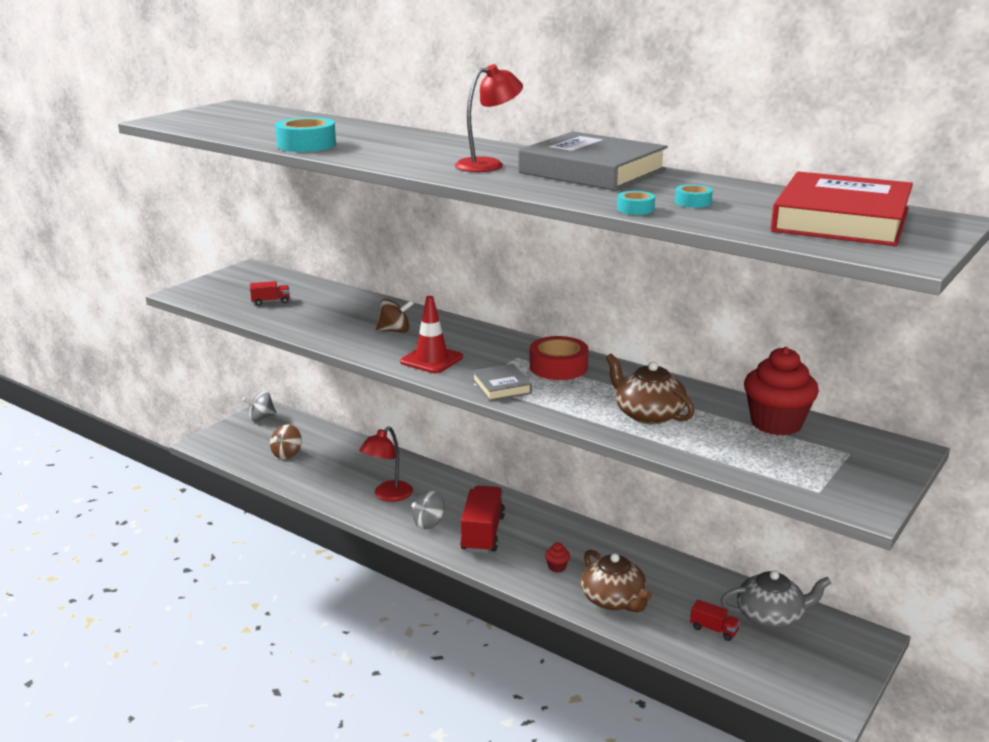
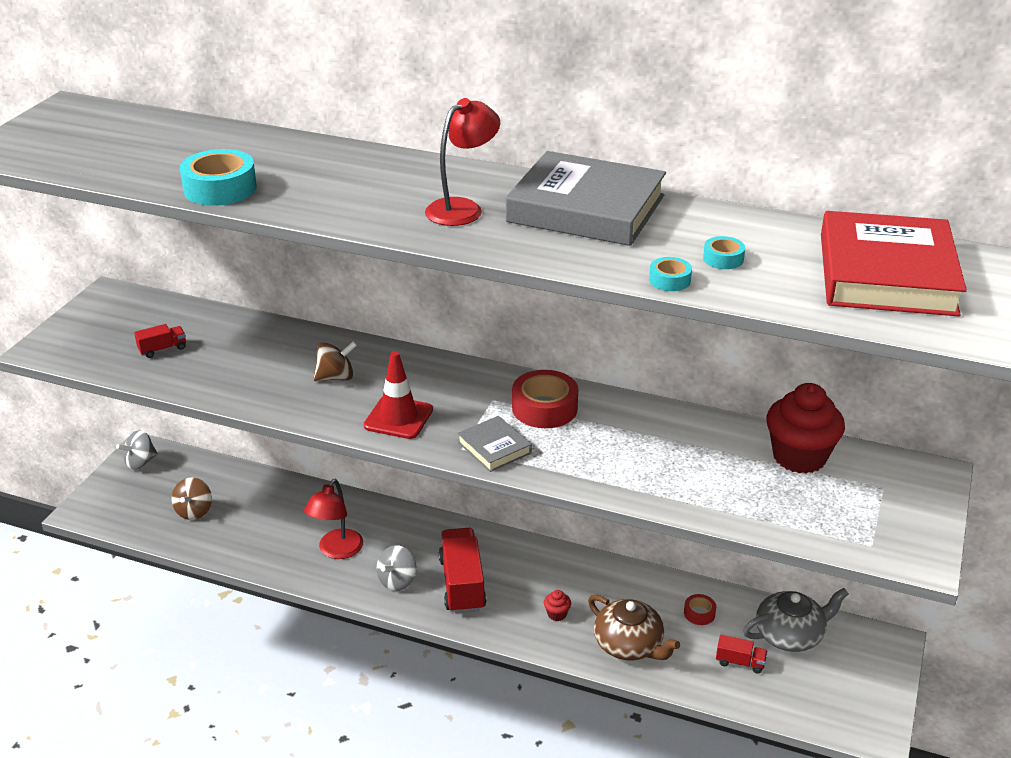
camera: 15 degrees left, 10 degrees up
brown teapot [606,354,694,424] -> none
none -> red tape [684,594,716,625]

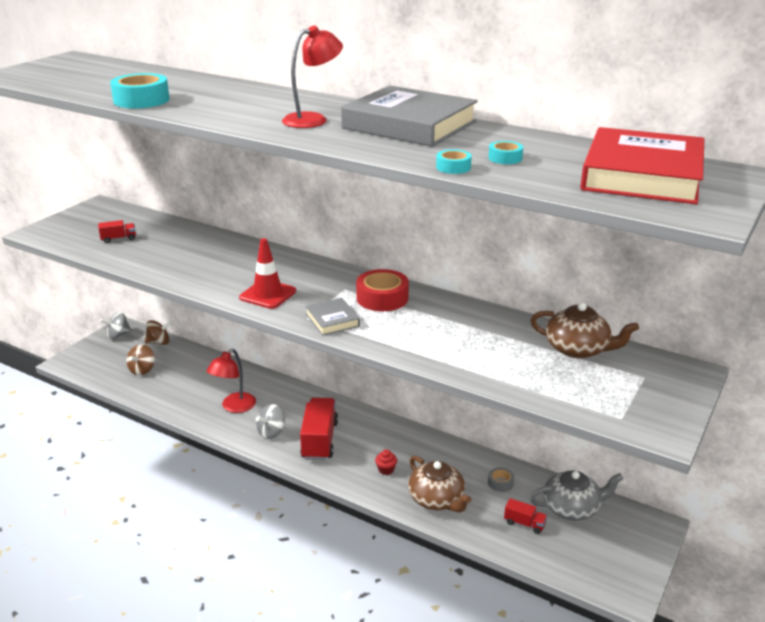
camera: 10 degrees right, 5 degrees down
brown spinning top [314,341,357,381] -> brown spinning top moved to [144,320,172,345]
red tape [684,594,716,625] -> grey tape [488,467,514,492]
red cupcake [766,383,845,474] -> brown teapot [530,302,639,359]

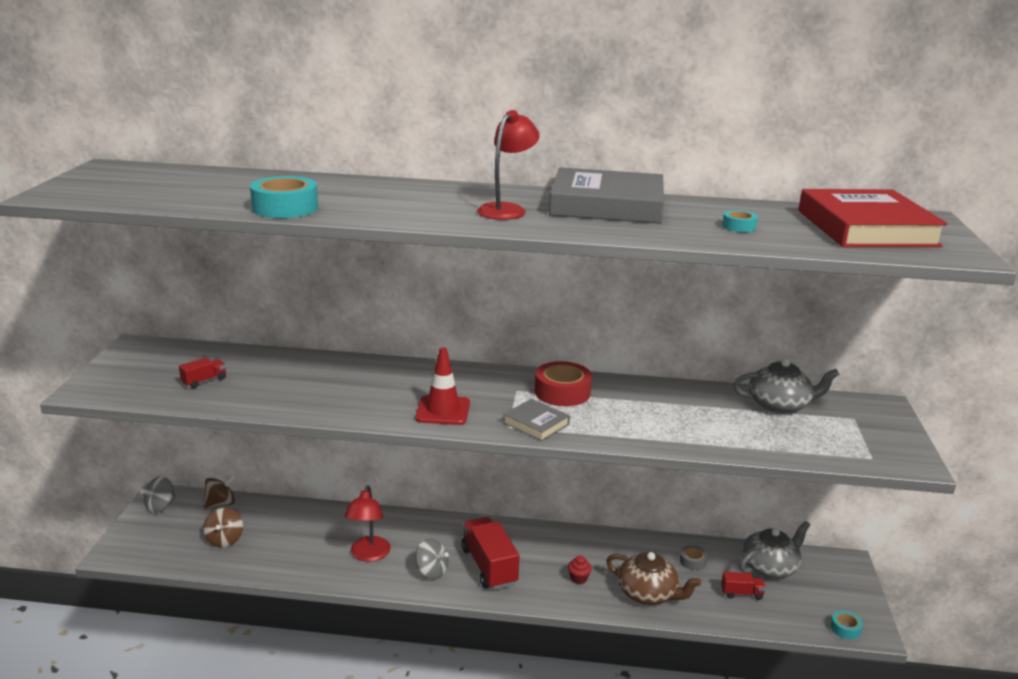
camera: 25 degrees left, 5 degrees down
grey spinning top [256,404,285,439] -> grey spinning top turned 75 degrees counterclockwise [415,539,449,579]
turquoise tape [436,149,472,174] -> turquoise tape moved to [831,611,863,639]
brown teapot [530,302,639,359] -> grey teapot [733,358,840,414]

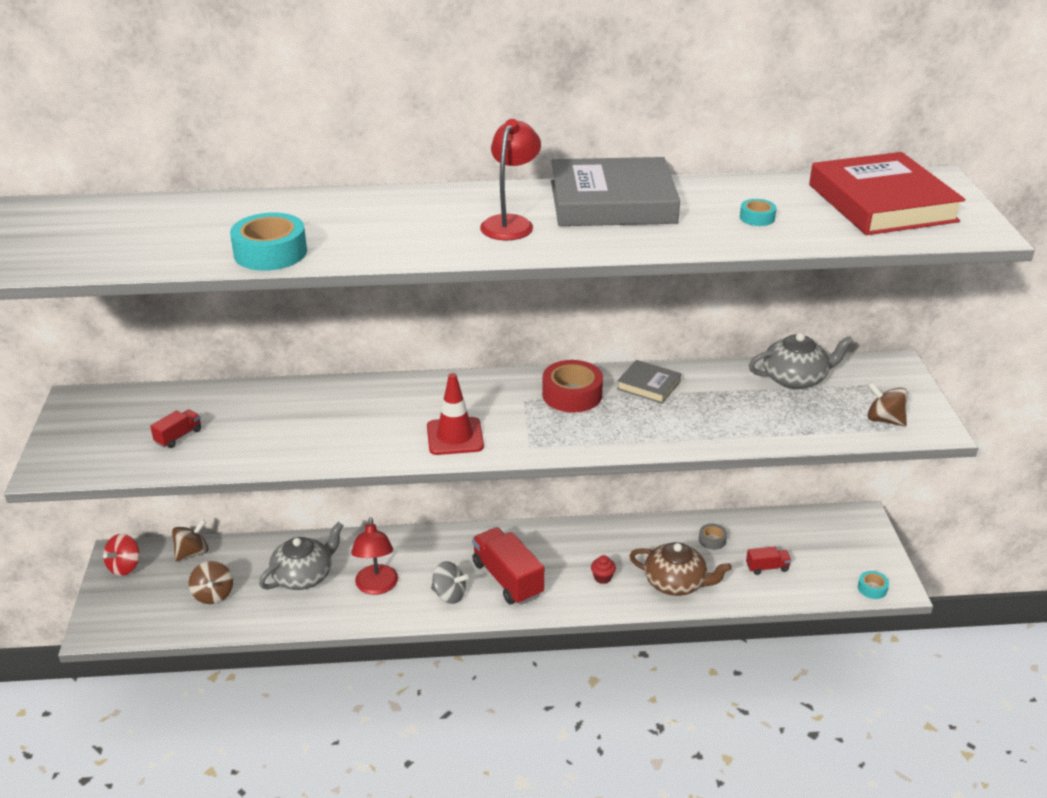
camera: 10 degrees left, 10 degrees up
grey spinning top [140,476,176,513] -> red spinning top [103,534,139,576]
grey book [503,399,570,441] -> grey book moved to [617,360,681,404]
grey teapot [739,521,810,579] -> grey teapot moved to [259,522,343,590]
none -> brown spinning top [868,382,908,426]

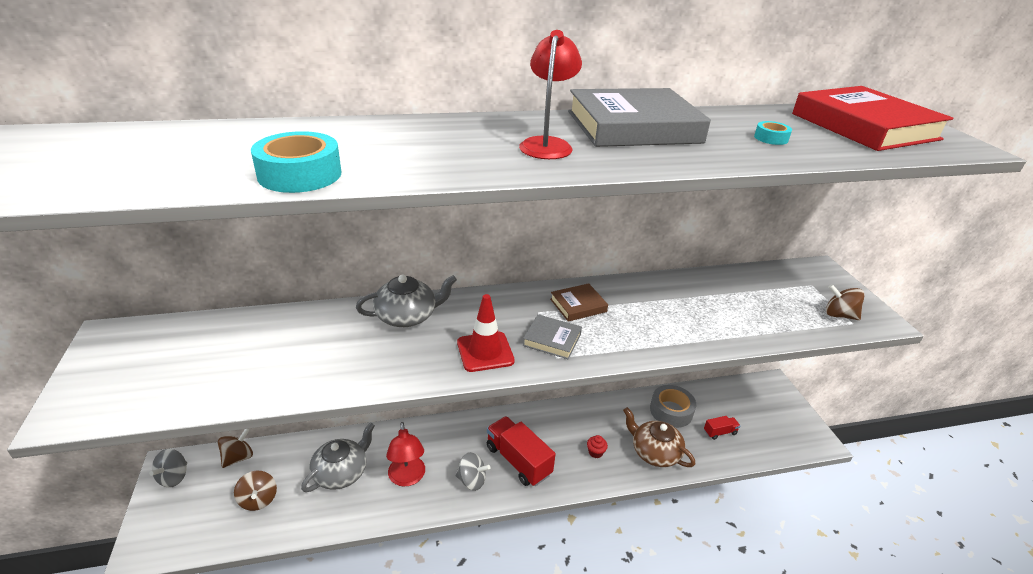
camera: 10 degrees left, 0 degrees up
red spinning top [103,534,139,576] -> grey spinning top [149,449,187,488]
red truck [150,409,201,448] -> none
red tape [542,360,603,413] -> brown book [550,283,608,322]
grey book [617,360,681,404] -> grey book moved to [523,314,582,360]
brown teapot [630,542,732,596] -> brown teapot turned 150 degrees counterclockwise [623,407,695,467]
grey tape [699,524,727,550] -> grey tape [650,385,696,428], size x1.96
grey teapot [749,333,854,389] -> grey teapot moved to [356,274,457,327]
turquoise tape [858,571,889,599] -> none

